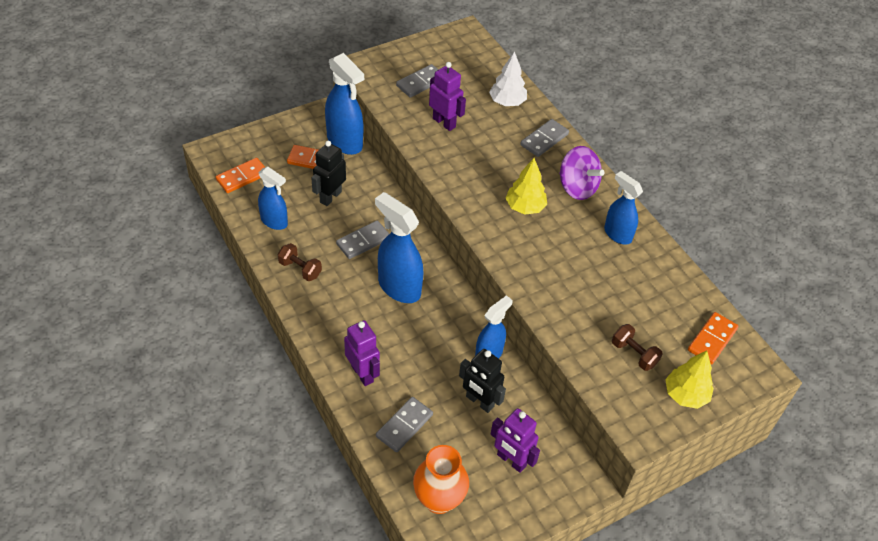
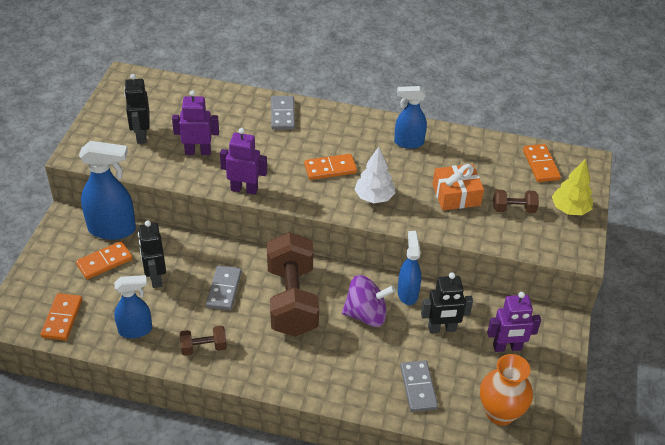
camera: 45 degrees left, 5 degrees down
purple robot [344,320,380,386] -> purple robot moved to [220,128,267,195]
blue spray bottle [375,192,423,303] -> brown dumbbell [267,232,319,337]
grey domino [396,64,438,98] -> black robot [124,74,150,144]
white tree [489,51,527,106] -> white tree moved to [354,147,395,203]
yellow tree [505,158,547,215] -> orange domino [304,154,357,180]
purple spinning top [559,146,604,200] -> purple spinning top moved to [342,275,395,327]
none -> orange gift [432,164,484,210]

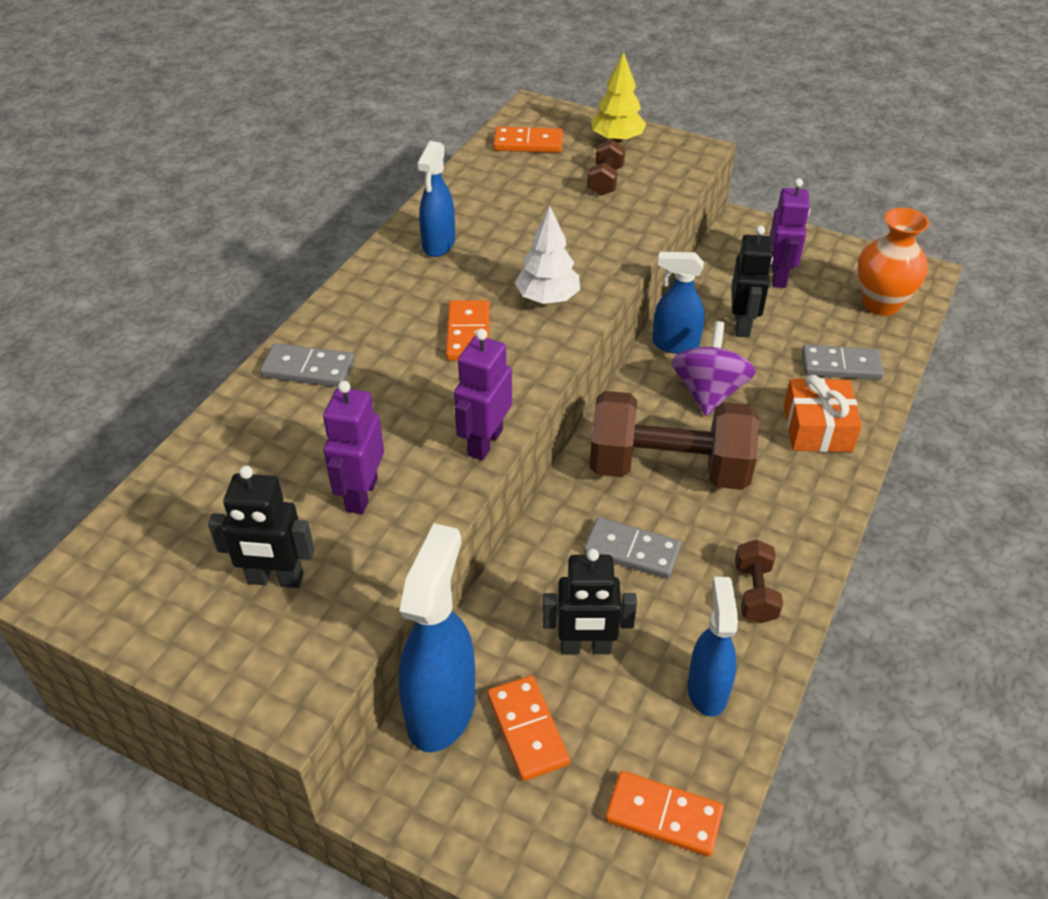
camera: 75 degrees left, 0 degrees up
orange gift [432,164,484,210] -> orange gift moved to [784,375,862,452]

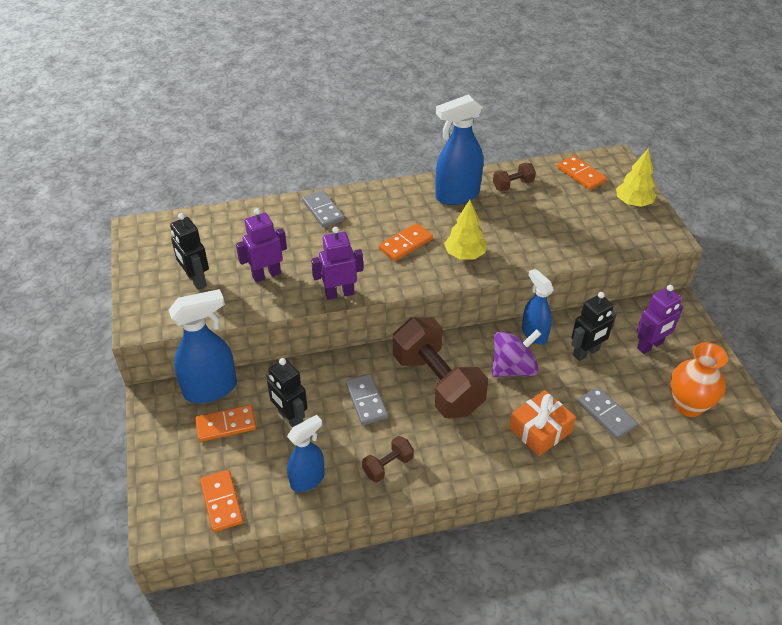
camera: 50 degrees right, 0 degrees up
blue spray bottle [417,141,455,257] -> blue spray bottle [435,94,483,205], size x1.56
orange domino [487,675,570,781] -> orange domino turned 45 degrees clockwise [195,405,256,442]
white tree [515,206,580,304] -> yellow tree [444,200,487,260]
brown dumbbell [587,140,625,196] -> brown dumbbell moved to [493,163,536,191]

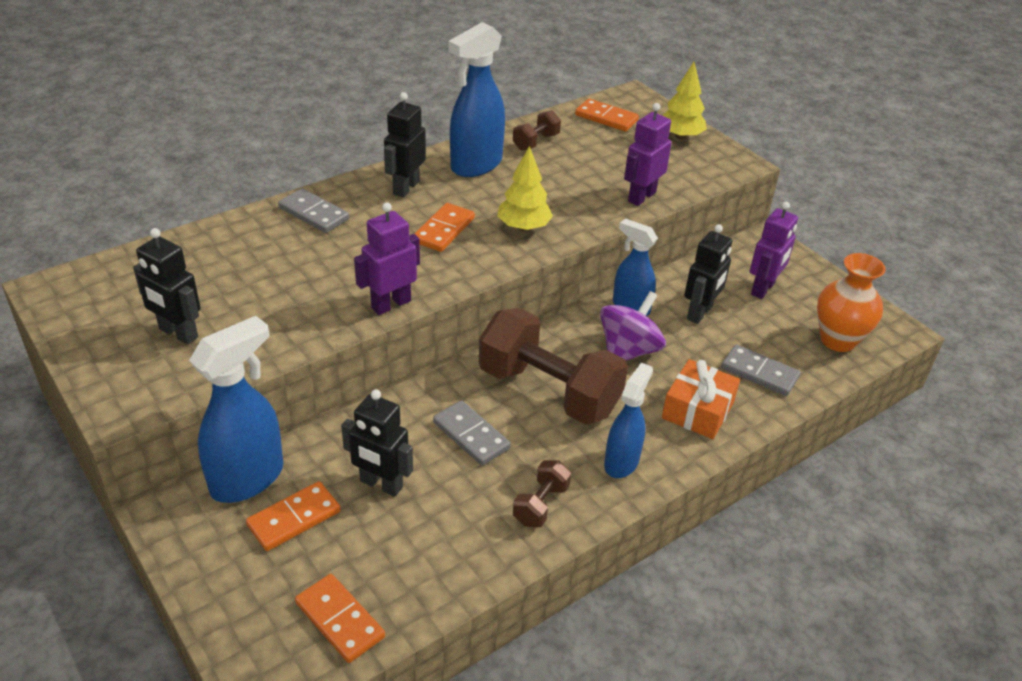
camera: 25 degrees left, 5 degrees down
purple robot [236,208,287,282] -> purple robot moved to [624,103,672,206]
blue spray bottle [287,415,325,492] -> blue spray bottle moved to [604,362,653,478]
none -> black robot [384,92,426,198]

